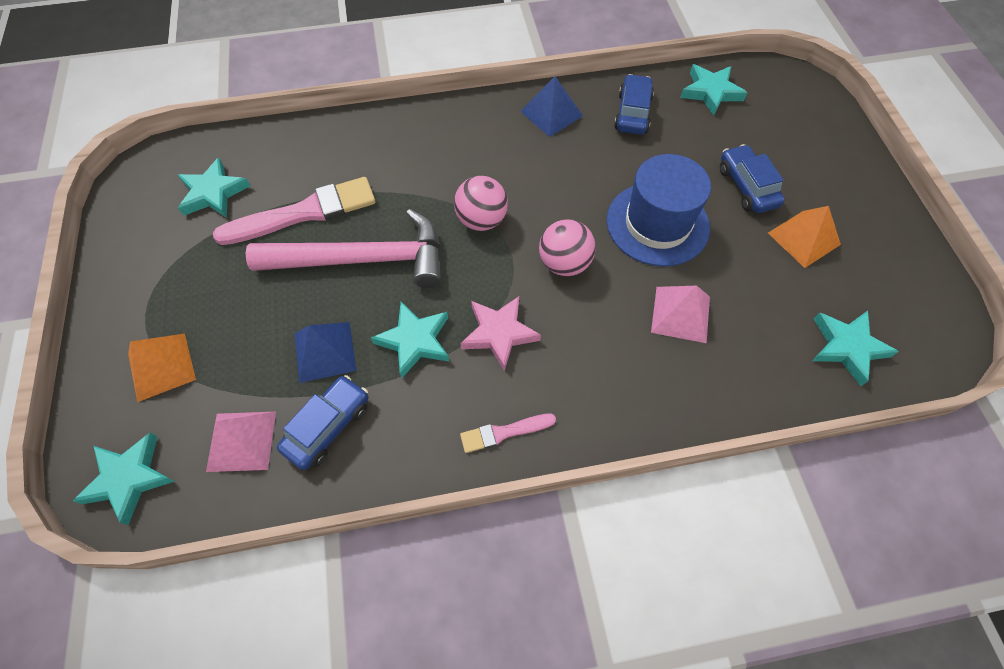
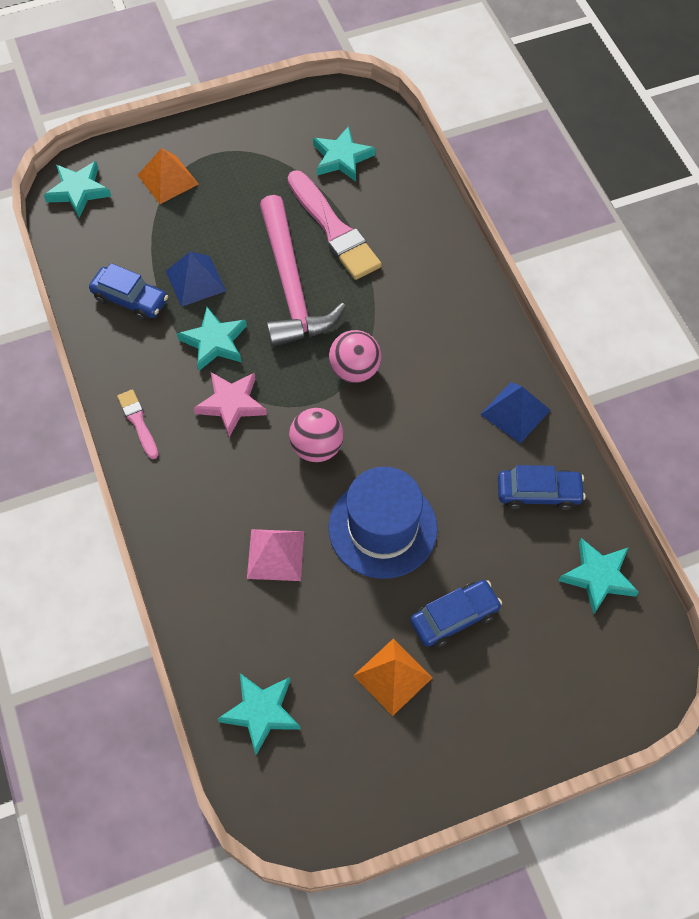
camera: 80 degrees right, 0 degrees up
pink pyramid [206,412,276,472] -> none

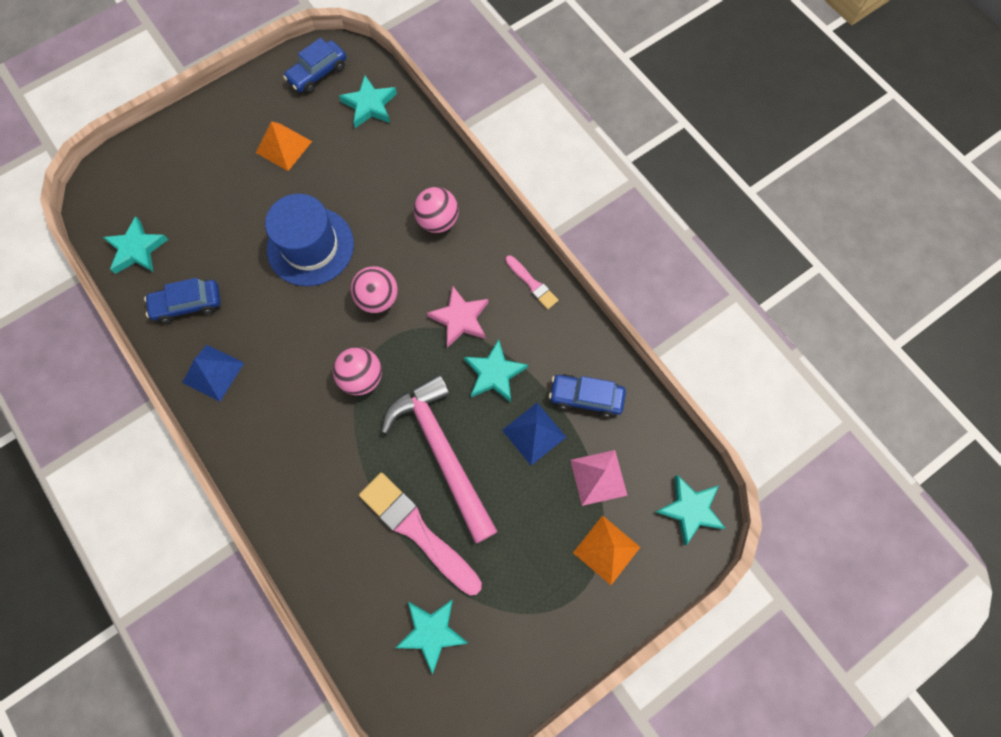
camera: 165 degrees right, 10 degrees up
pink pyramid [247,529,304,581] -> pink pyramid moved to [570,450,628,506]
blue car [410,580,502,648] -> blue car moved to [283,38,346,93]
none -> pink ball [413,187,459,233]

